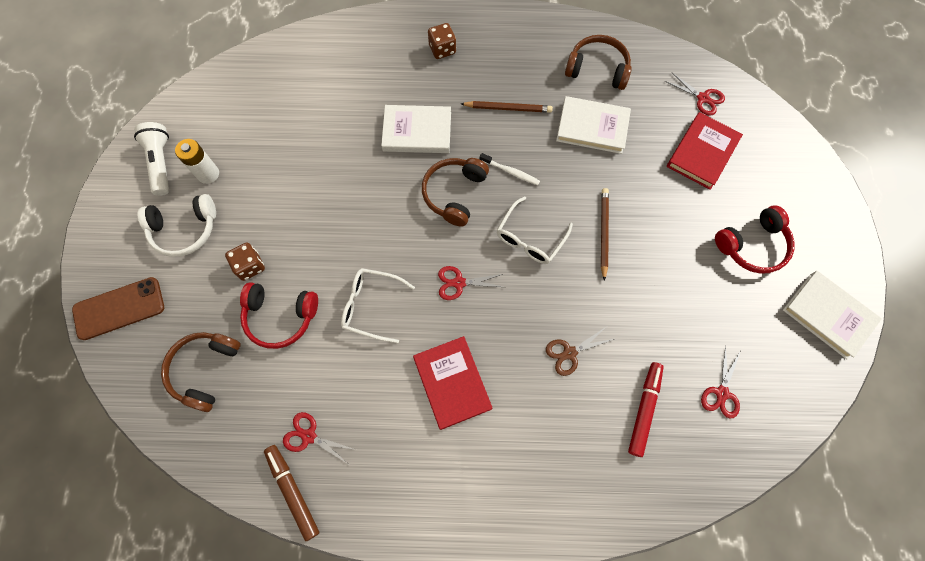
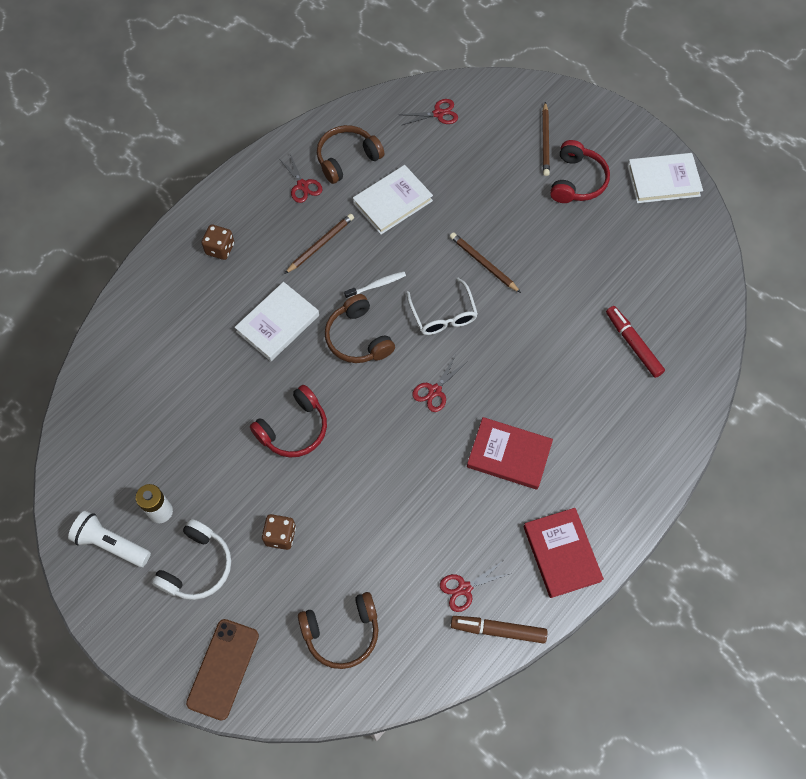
camera: 50 degrees left, 5 degrees down
brown headphones [161,332,241,412] -> brown headphones turned 75 degrees counterclockwise [298,592,379,669]
red headphones [240,282,318,349] -> red headphones moved to [250,385,327,457]
white glasses [341,268,415,343] -> none
brown scissors [546,327,614,376] -> none
red book [667,112,743,190] -> red book moved to [523,508,604,598]
red scissors [701,346,741,418] -> red scissors moved to [279,154,323,203]
none -> brown pencil [542,102,550,176]

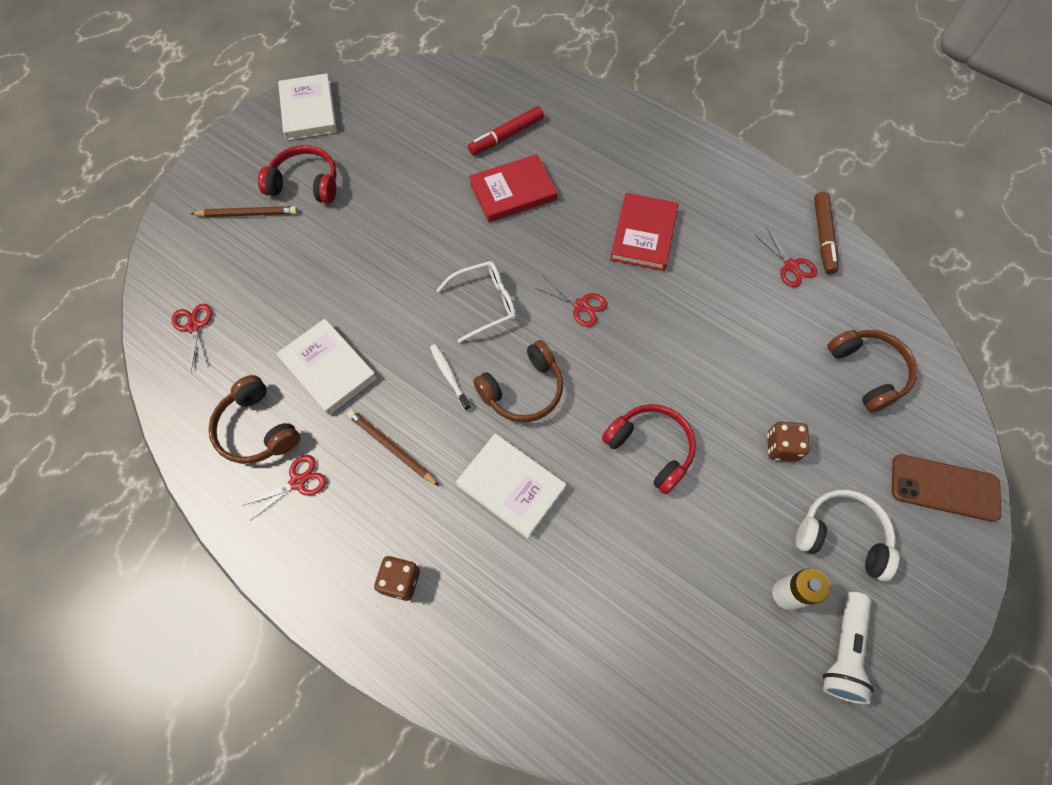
camera: 95 degrees left, 0 degrees up
brown pencil [450,232,521,293] -> none
red book [523,508,604,598] -> red book moved to [469,154,558,222]

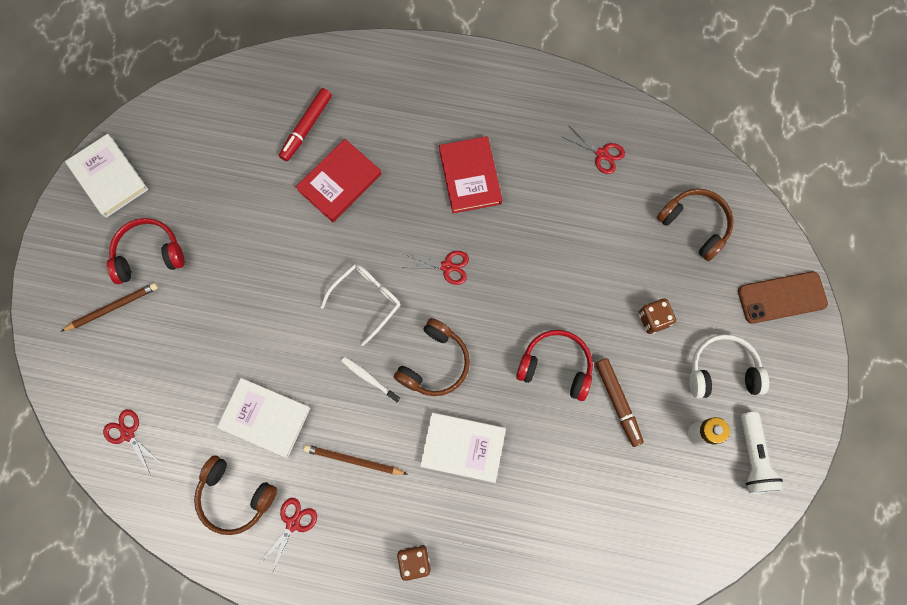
camera: 25 degrees left, 10 degrees up
brown marker [814,191,839,274] -> brown marker moved to [596,358,644,447]

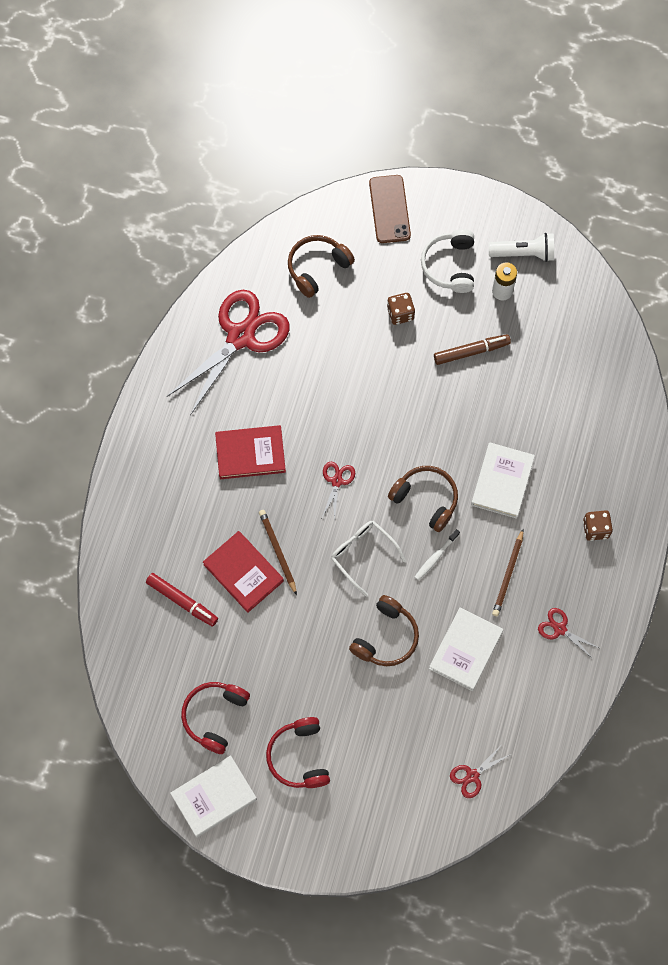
camera: 85 degrees left, 5 degrees down
brown pencil [60,283,158,332] -> brown pencil moved to [259,510,297,595]
brown headphones [194,455,277,535] -> brown headphones moved to [349,595,419,666]
red headphones [516,330,593,401] -> red headphones moved to [181,682,250,754]
red scissors [562,126,625,174] -> red scissors [167,290,290,415], size x2.36

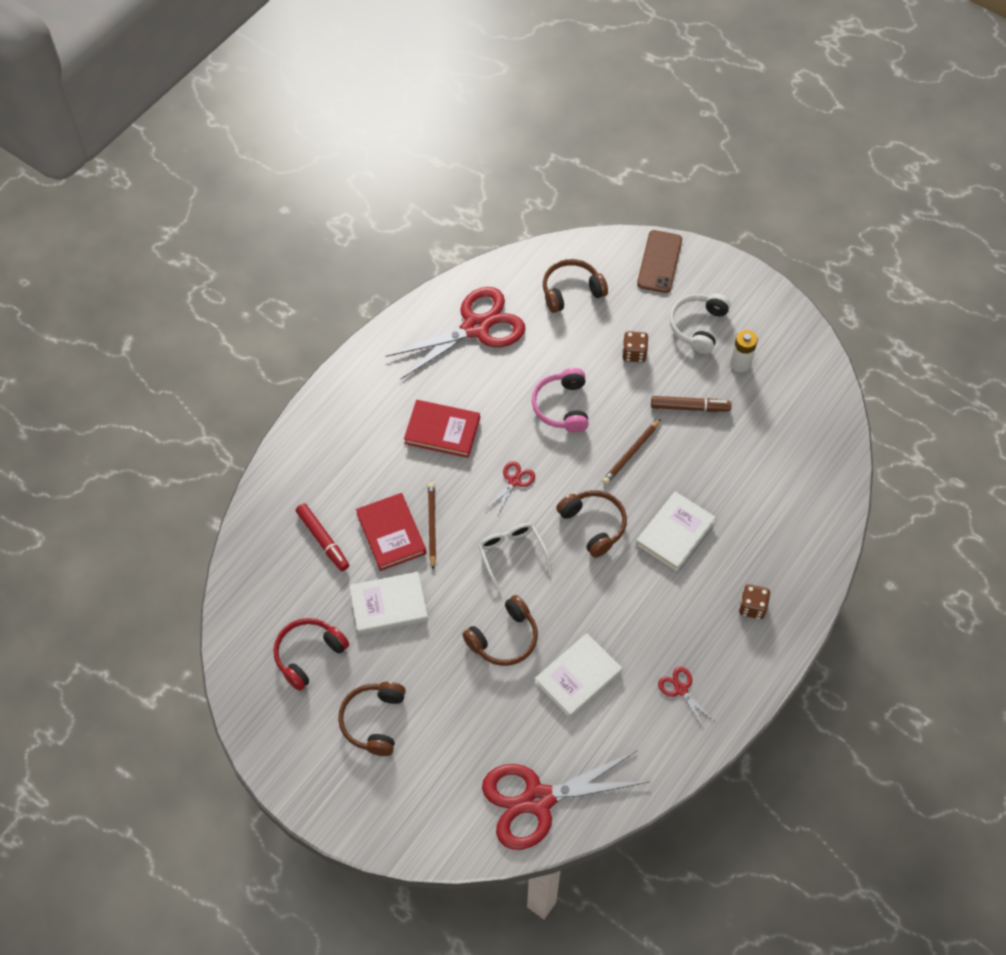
camera: 20 degrees right, 10 degrees down
white book [170,756,257,837] -> white book moved to [349,572,428,635]
red headphones [266,717,330,788] -> brown headphones [338,682,406,756]
white toothbrush [415,529,460,580] -> none
red scissors [450,743,511,798] -> red scissors [482,750,648,850], size x2.36
white flashlight [489,233,554,262] -> none
brown pencil [492,529,523,616] -> brown pencil moved to [602,419,661,484]
none -> pink headphones [532,368,589,433]

